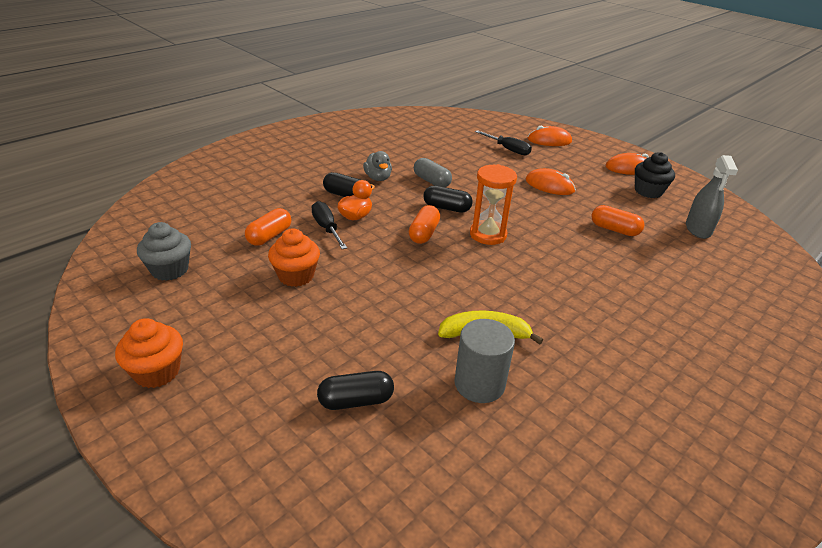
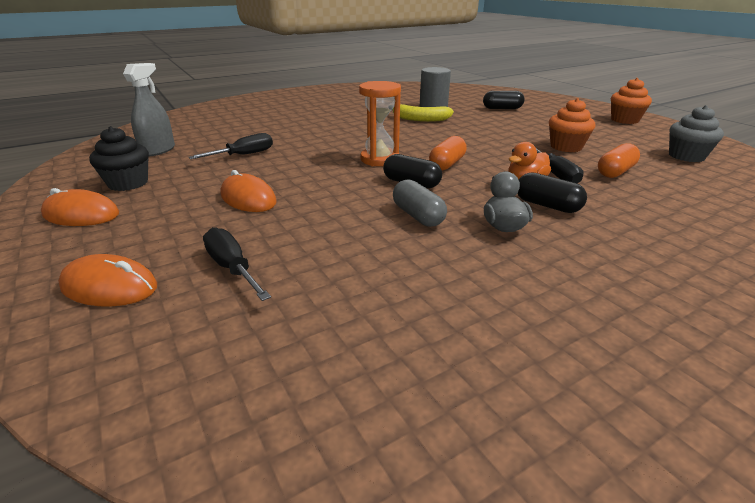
camera: 165 degrees left, 5 degrees down
orange capsule [591,205,644,236] -> black screwdriver [188,133,273,159]

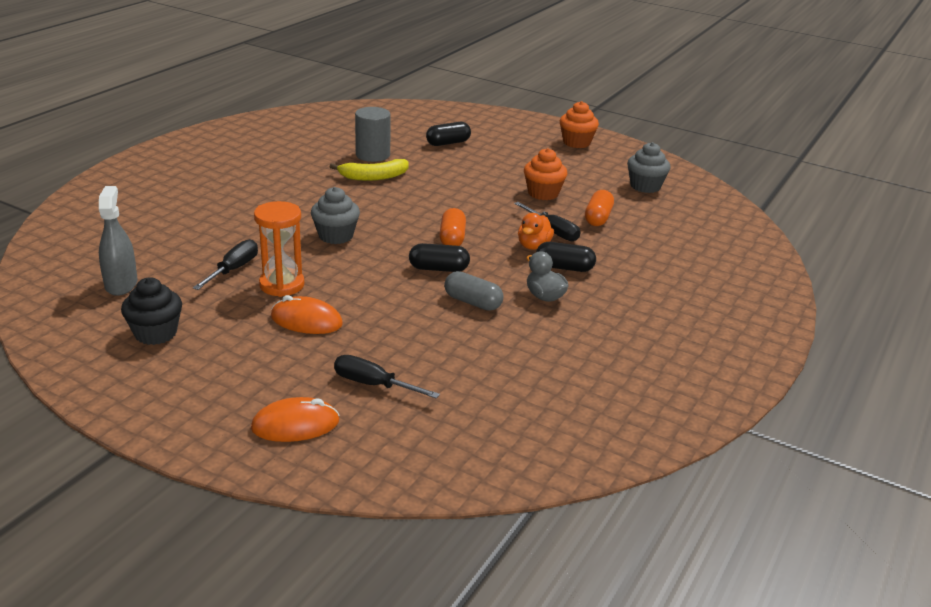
camera: 30 degrees left, 0 degrees up
orange mouse [41,188,119,226] -> none
orange hourglass [359,81,401,166] -> orange hourglass moved to [254,201,305,297]
none -> grey cupcake [311,187,360,244]

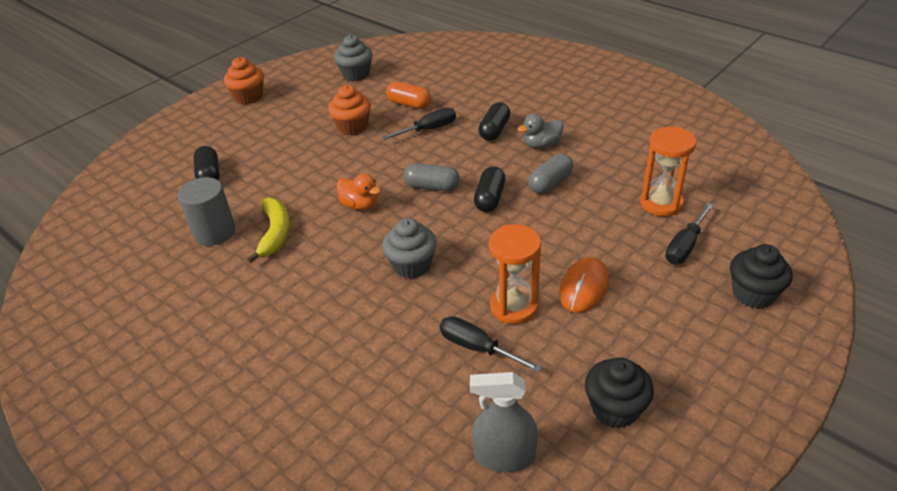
camera: 75 degrees left, 10 degrees up
orange mouse [251,397,340,442] -> black cupcake [730,244,793,309]
orange capsule [439,208,466,246] -> grey capsule [403,163,460,191]
orange duck [518,213,554,250] -> orange duck moved to [337,174,381,210]
none -> orange hourglass [640,127,697,216]

